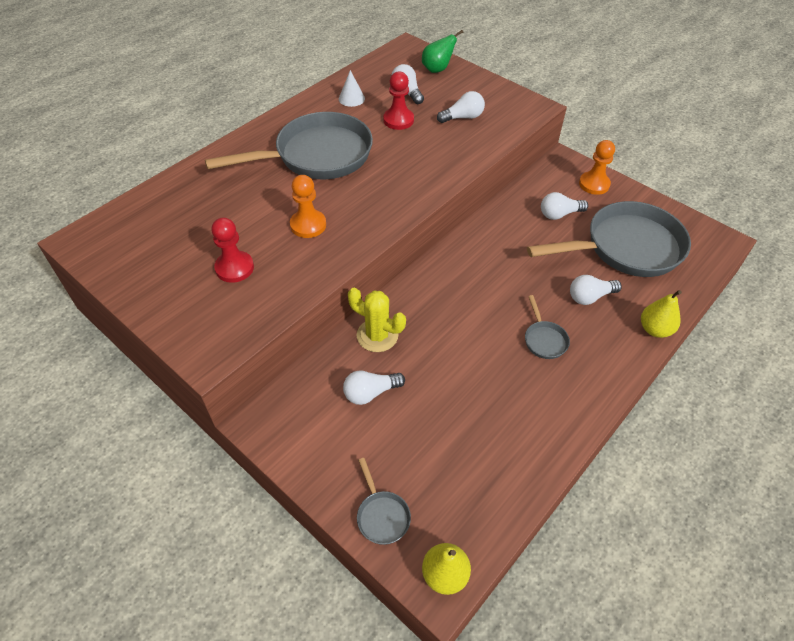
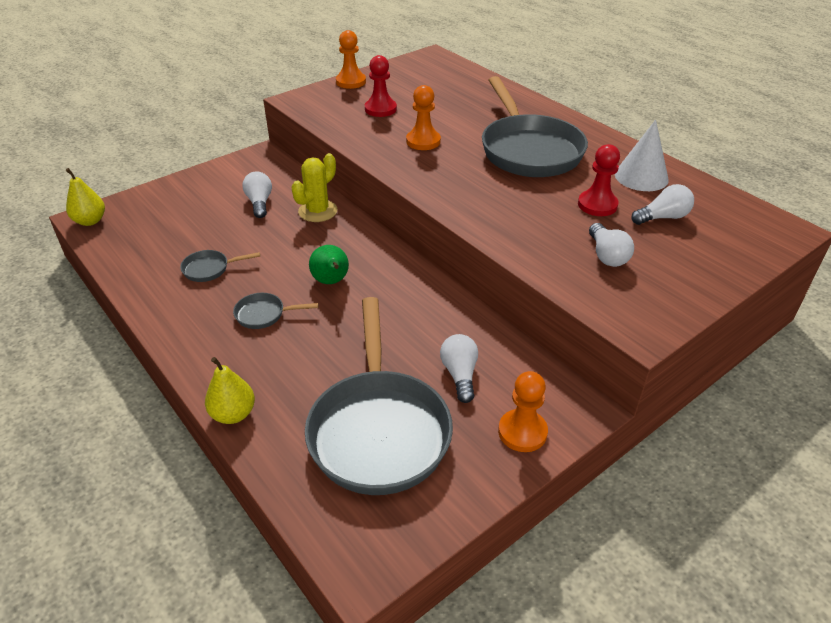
camera: 100 degrees right, 10 degrees down
white cone [339,70,365,107] -> white cone [615,120,669,191], size x1.59
grey pan [357,458,411,545] -> grey pan moved to [180,250,260,282]
green pear [422,30,463,73] -> green pear moved to [309,245,349,284]
white light bulb [570,275,622,305] -> none
none -> orange pawn [336,30,366,89]

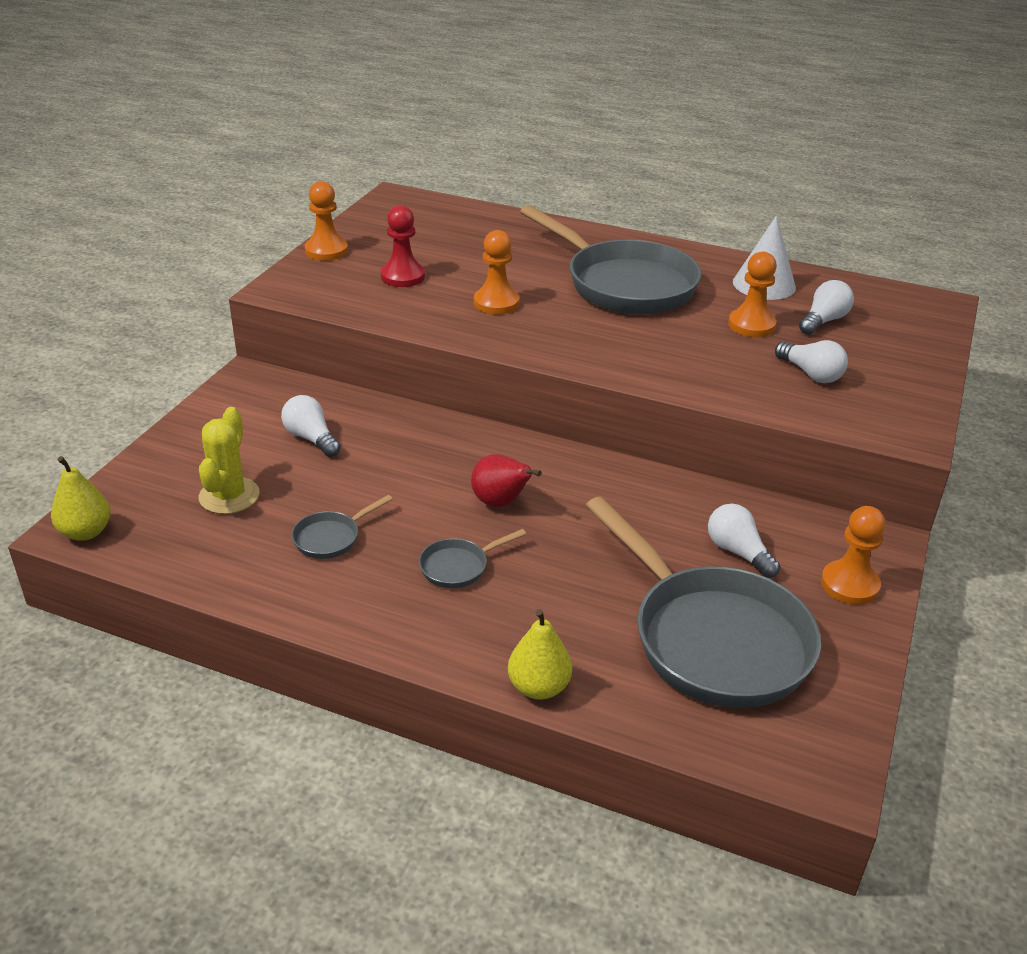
camera: 30 degrees left, 5 degrees down
yellow cactus [291,153,337,222] -> yellow cactus moved to [198,407,260,514]
green pear [309,245,349,284] -> red pear [471,454,542,507]
red pawn [578,144,620,216] -> orange pawn [728,252,777,337]

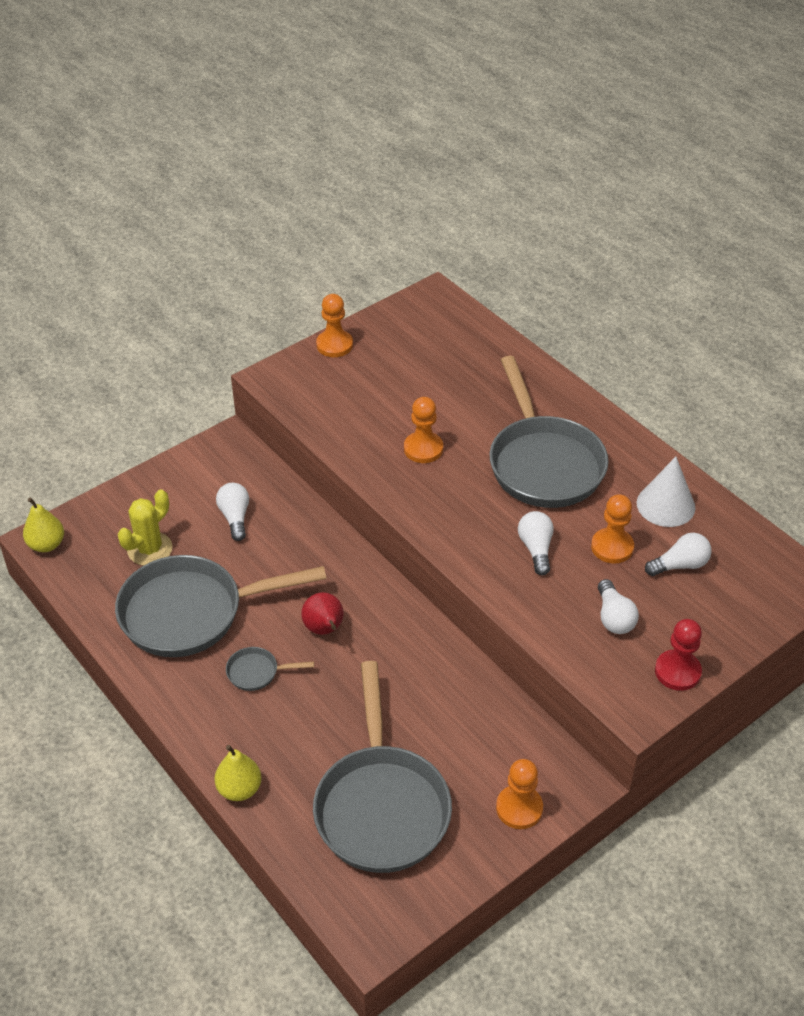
camera: 30 degrees right, 10 degrees up
grey pan [292,495,393,559] -> grey pan [115,555,327,657], size x2.47
red pawn [381,205,425,287] -> red pawn moved to [655,619,702,691]
white light bulb [708,503,780,578] -> white light bulb moved to [518,511,554,575]

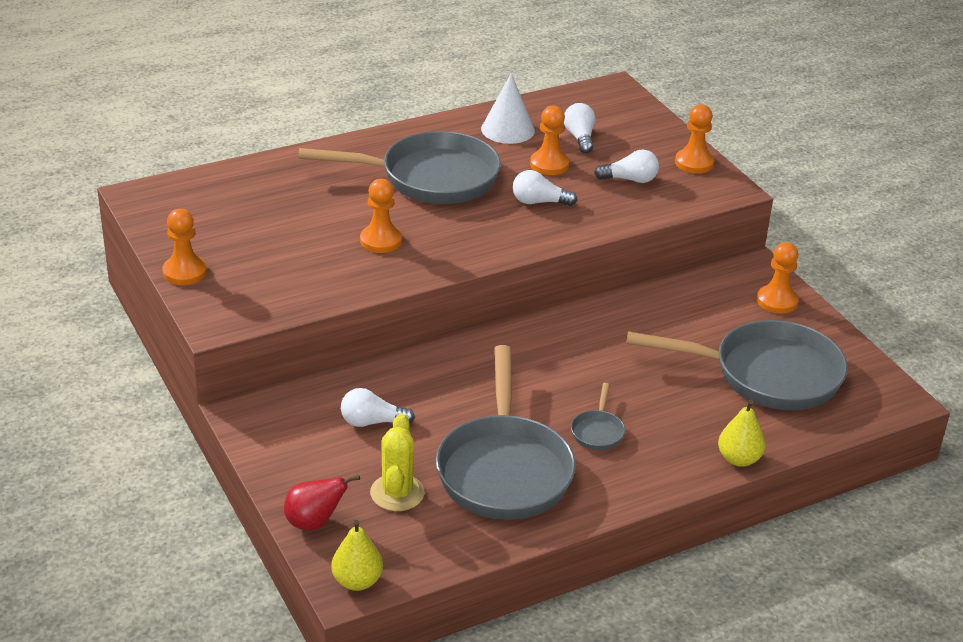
camera: 80 degrees left, 10 degrees down
yellow cactus [118,489,173,566] -> yellow cactus turned 45 degrees clockwise [370,414,425,511]
red pear [301,592,344,635] -> red pear moved to [284,475,360,530]
red pawn [655,619,702,691] -> orange pawn [675,104,714,174]

